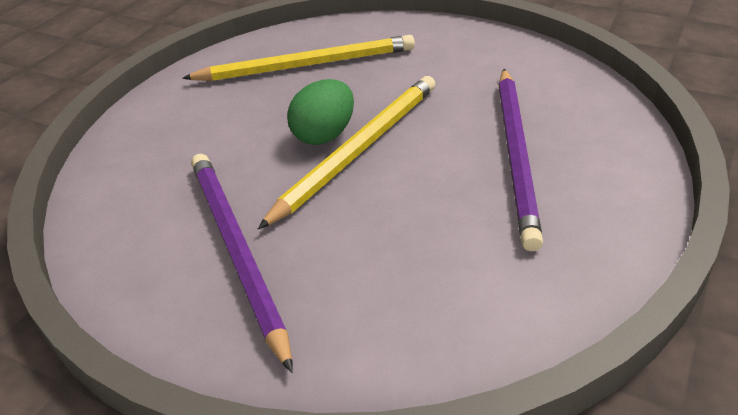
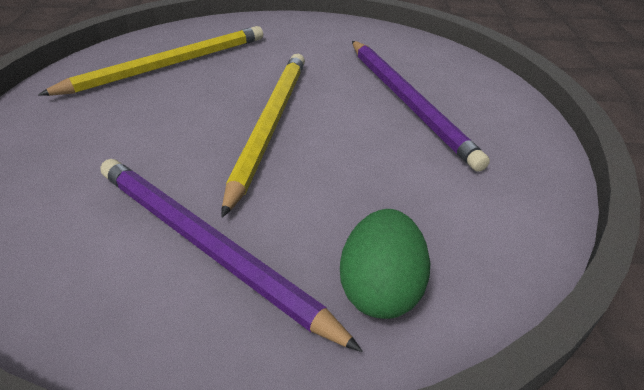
camera: 30 degrees left, 0 degrees up
green egg [287,79,354,145] -> green egg moved to [340,209,430,319]

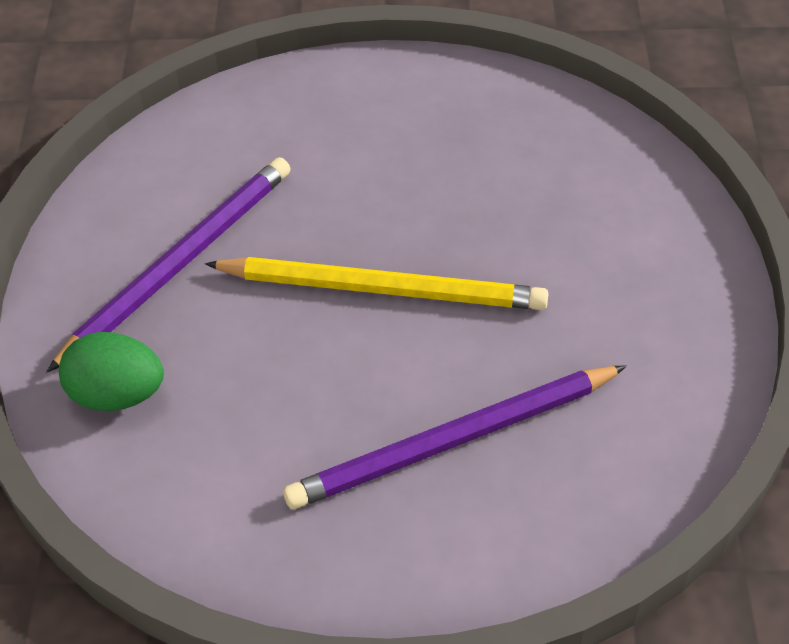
camera: 90 degrees right, 10 degrees up
yellow pencil [38,26,263,96] -> none

